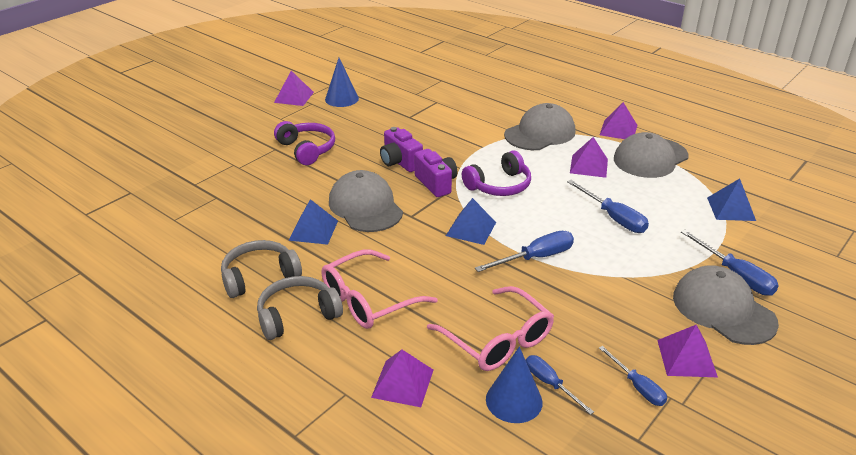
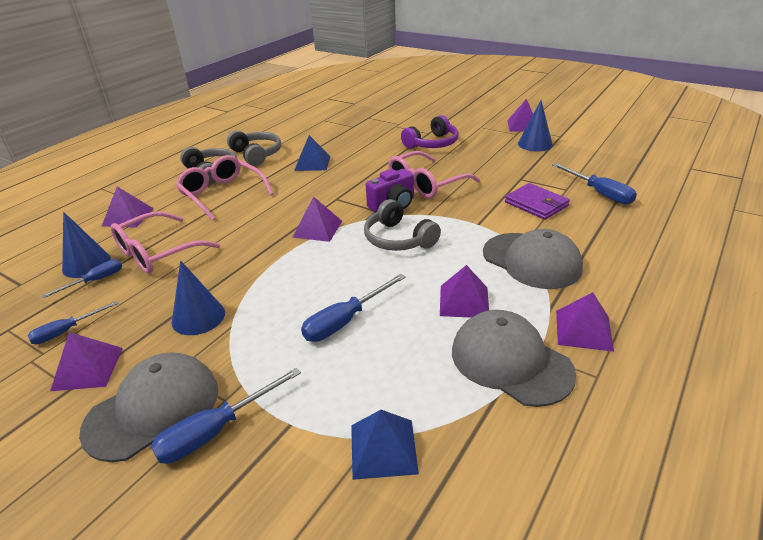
camera: 85 degrees right, 0 degrees up
grey cap [329,170,403,232] -> none
purple camera [380,127,423,172] -> pink glasses [388,151,480,198]
blue pyramid [446,198,496,245] -> purple pyramid [292,196,342,242]
purple headphones [462,150,531,196] -> grey headphones [364,199,441,251]
blue screwdriver [475,231,574,272] -> blue screwdriver moved to [552,163,637,205]
none -> blue cone [172,260,225,335]
none -> purple wallet [505,183,570,220]

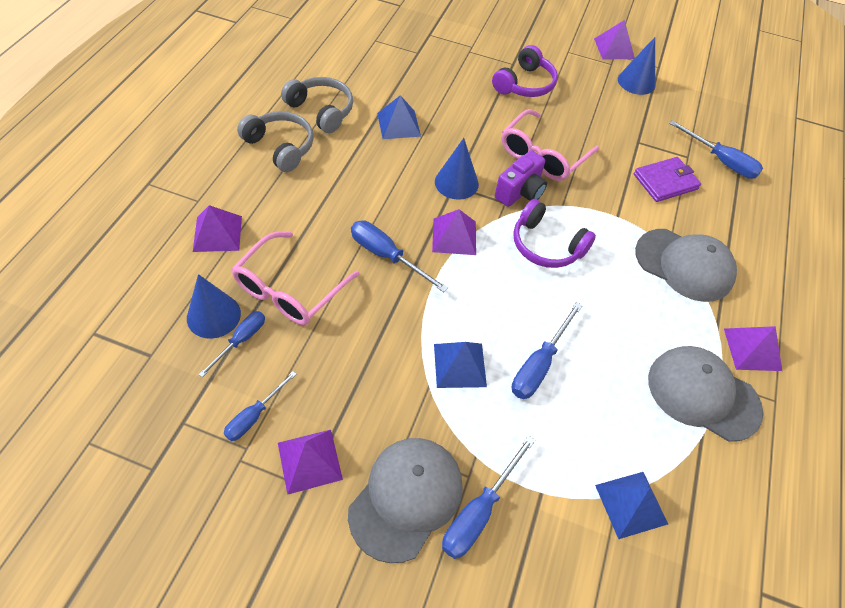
camera: 20 degrees left, 20 degrees up
blue cone [172,260,225,335] -> blue cone moved to [435,138,479,200]
pink glasses [176,155,274,221] -> none
grey headphones [364,199,441,251] -> purple headphones [513,199,596,268]
purple pyramid [440,265,489,318] -> none
purple wallet [505,183,570,220] -> purple wallet turned 60 degrees counterclockwise [634,157,701,202]
none -> blue screwdriver [351,221,448,292]
none -> blue pyramid [434,342,487,388]

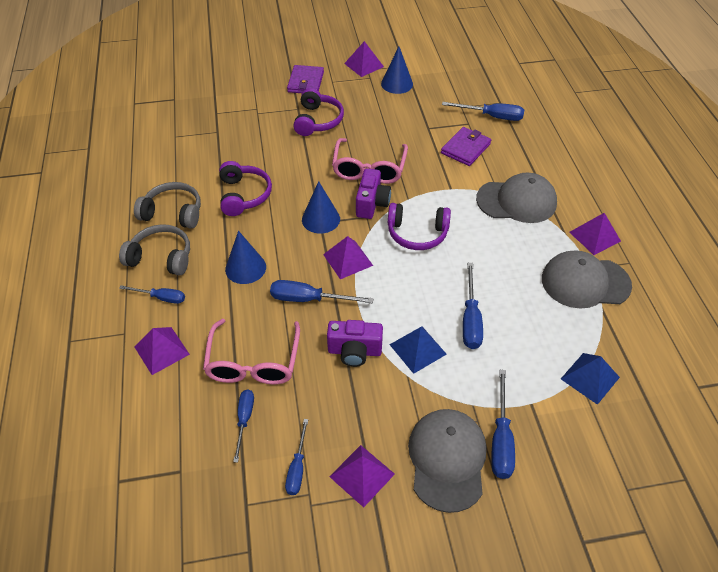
camera: 25 degrees left, 5 degrees down
blue cone [187,274,241,339] -> blue cone moved to [225,231,266,284]
blue pyramid [377,95,421,139] -> purple headphones [219,161,272,216]
none -> blue screwdriver [119,285,185,304]
none -> purple wallet [287,65,324,93]
none -> purple camera [327,320,383,367]

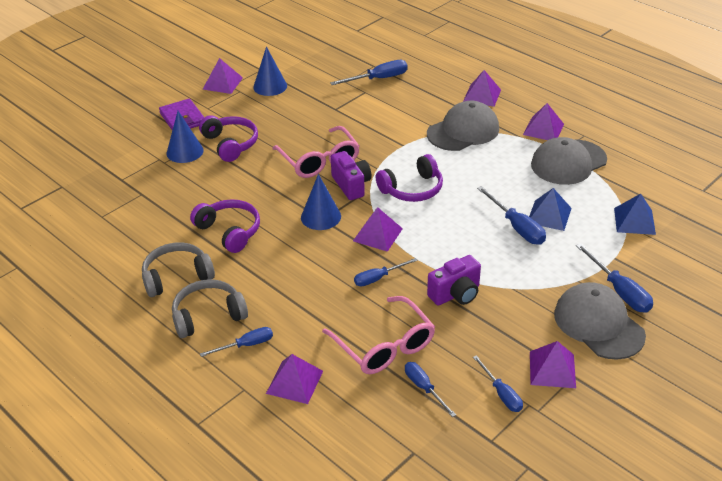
camera: 35 degrees left, 10 degrees down
blue cone [225,231,266,284] -> blue cone moved to [166,111,204,163]
blue screwdriver [270,280,374,303] -> blue screwdriver [354,258,418,287], size x0.66
blue pyramid [389,326,447,374] -> blue pyramid moved to [529,188,572,231]
purple wallet [441,127,491,166] -> none
none -> purple pyramid [463,70,501,107]

